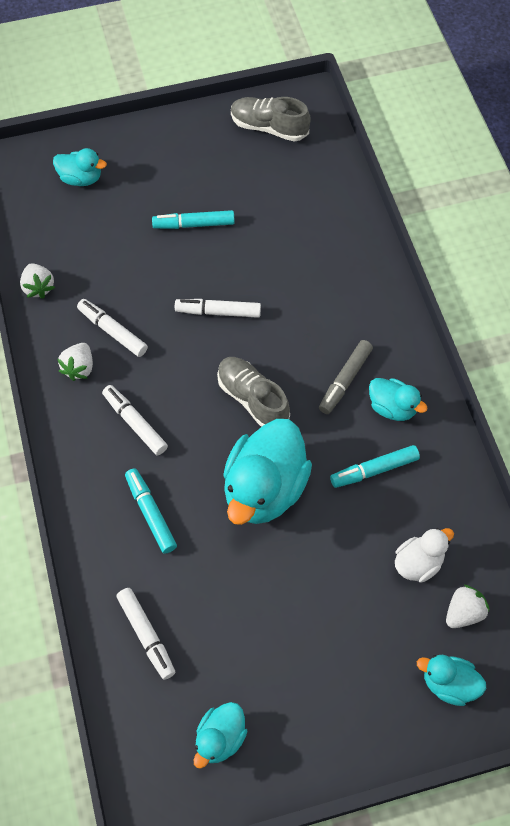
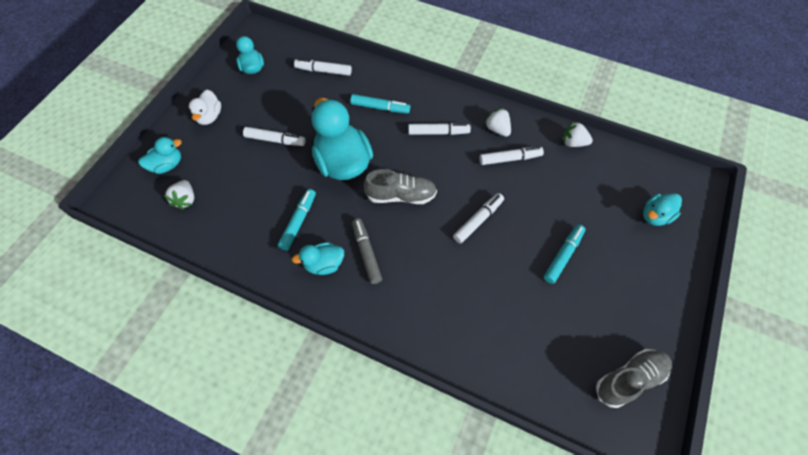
camera: 130 degrees right, 0 degrees up
white duck [395,528,454,583] -> white duck moved to [189,89,221,125]
none -> white marker [243,127,306,146]

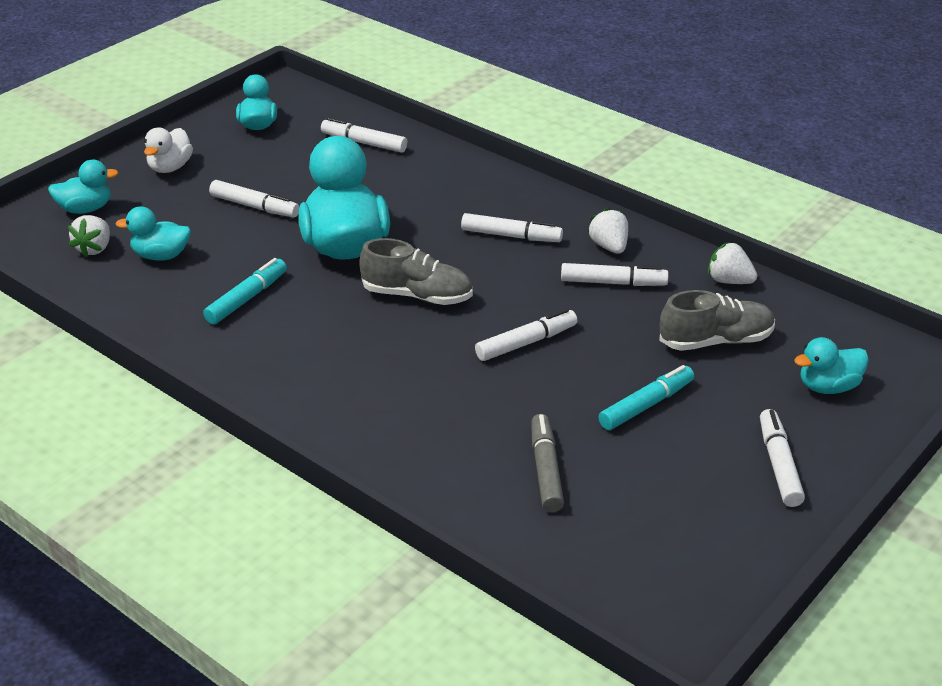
camera: 15 degrees right, 25 degrees down
turquoise duck [292,242,344,275] -> turquoise duck moved to [115,206,191,261]
turquoise marker [350,94,410,114] -> none
grey marker [352,218,382,284] -> grey marker moved to [531,414,564,512]
grey shoe [596,349,672,408] -> grey shoe moved to [659,290,775,351]
none -> white marker [760,409,805,507]

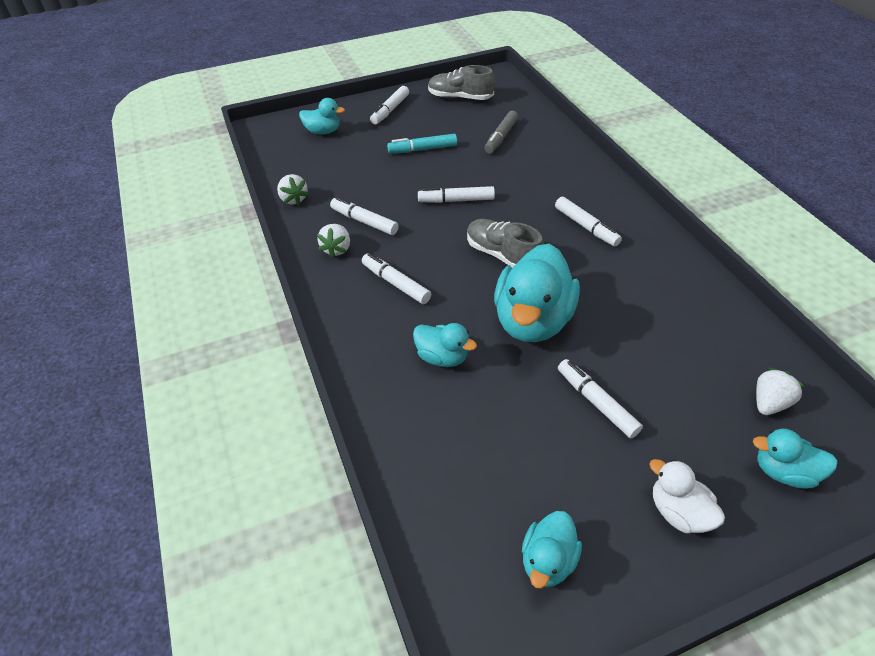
camera: 150 degrees left, 10 degrees up
turquoise duck [115,206,191,261] -> turquoise duck moved to [413,323,477,367]
white duck [144,127,193,173] -> white duck turned 90 degrees counterclockwise [649,459,725,533]
turquoise marker [203,258,287,325] -> none
white marker [321,117,407,153] -> white marker moved to [555,197,622,246]
grey shoe [659,290,775,351] -> grey shoe moved to [428,65,495,100]

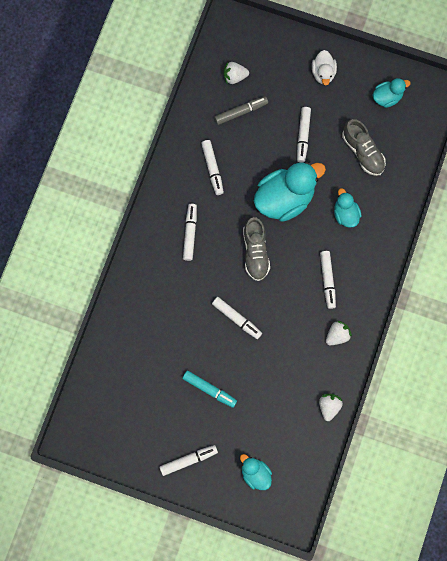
camera: 140 degrees left, 30 degrees up
white marker [330,197,399,235] -> white marker moved to [201,140,224,195]
grey shoe [428,65,495,100] -> grey shoe moved to [342,119,386,176]
grey marker [485,111,518,154] -> grey marker moved to [214,96,268,125]
turquoise duck [753,429,838,488] -> none

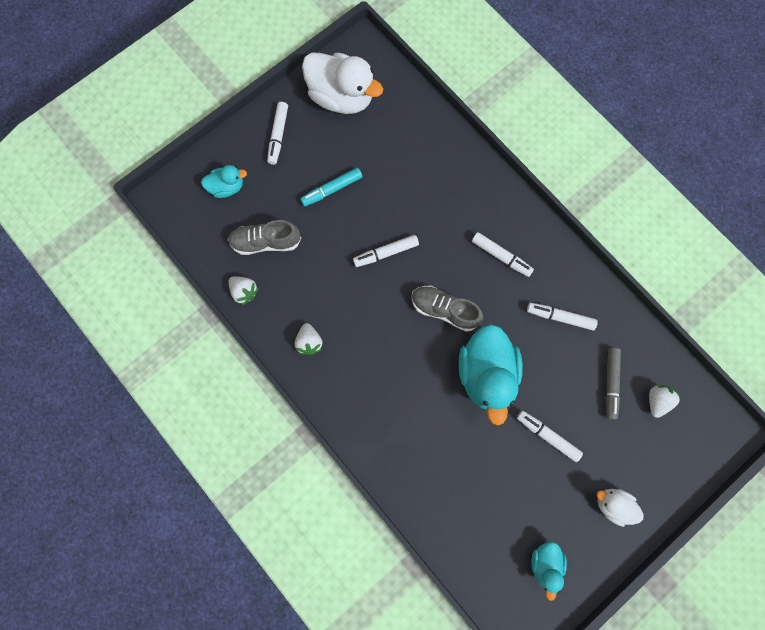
camera: 120 degrees right, 0 degrees up
white marker [320,251,336,309] -> none
turquoise duck [334,188,362,228] -> none
grey shoe [342,119,386,176] -> grey shoe moved to [228,220,301,255]
none -> white duck [302,52,383,114]

